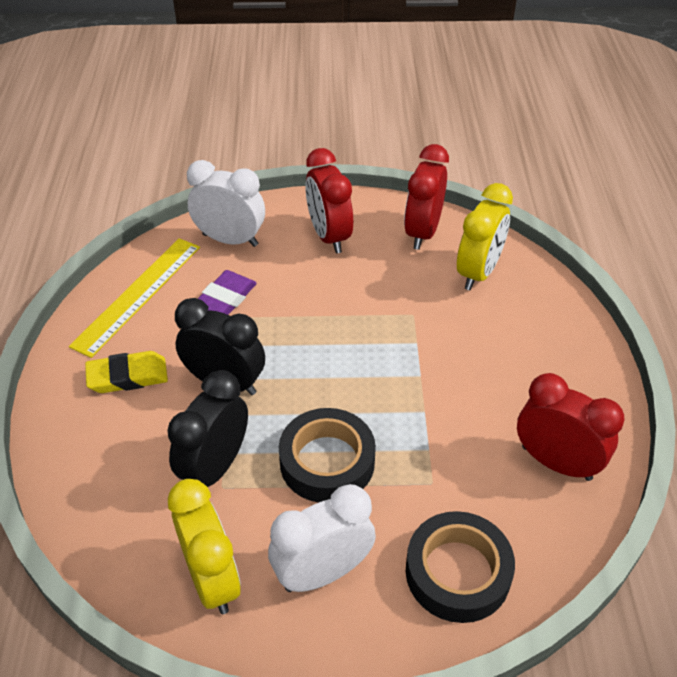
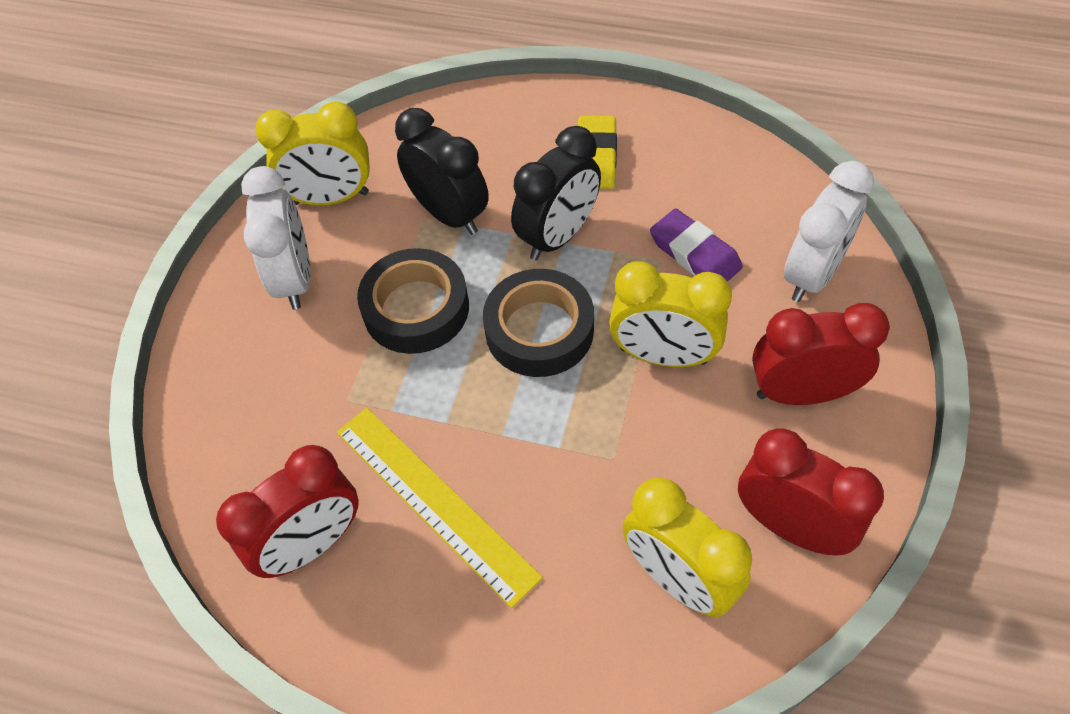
camera: 110 degrees right, 10 degrees up
yellow ruler [69,238,200,358] -> yellow ruler moved to [337,407,543,608]
black tape [406,511,515,623] -> black tape moved to [483,269,594,377]
none -> yellow clock [609,261,732,367]

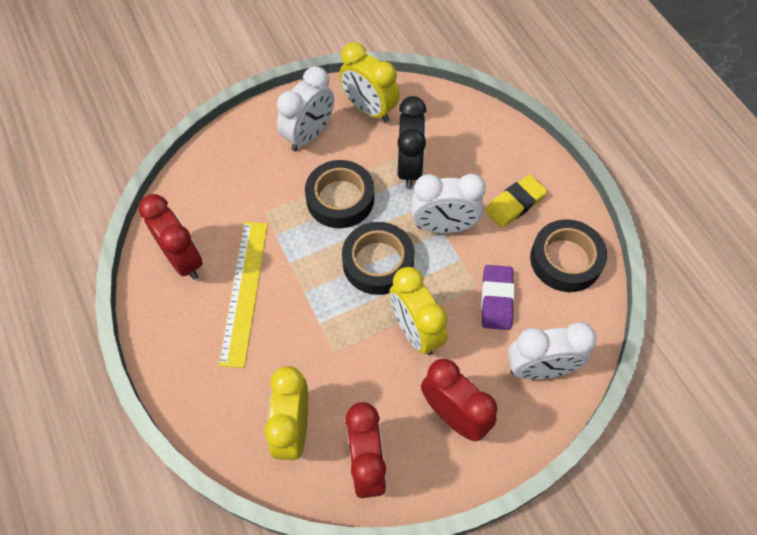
camera: 45 degrees right, 5 degrees up
red clock [216,445,359,578] -> red clock turned 135 degrees counterclockwise [139,194,203,279]
black clock [511,126,601,260] -> white clock [411,174,486,233]
none -> black tape [530,219,607,292]

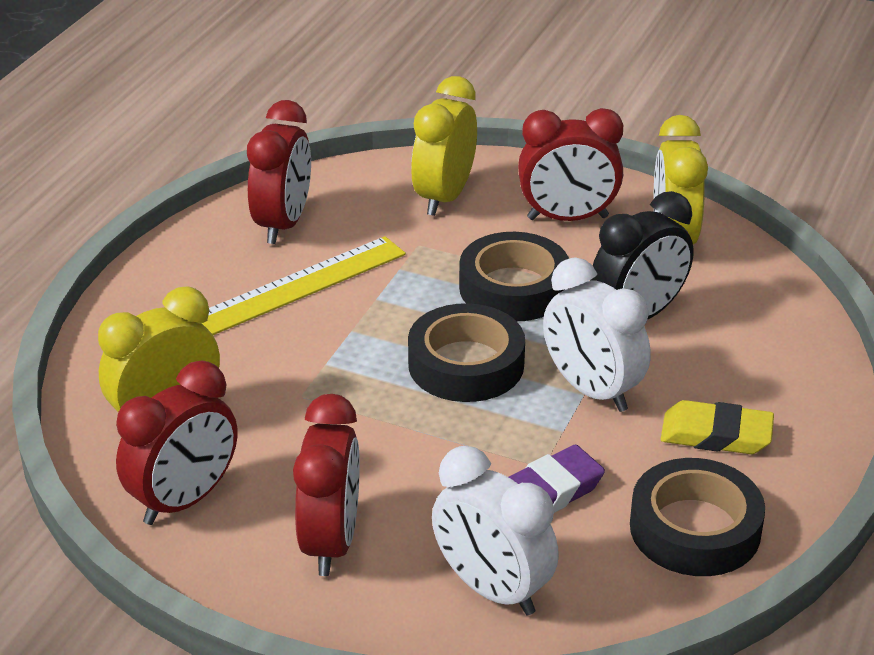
camera: 50 degrees right, 25 degrees down
white clock [277,66,334,151] -> red clock [518,108,623,221]
yellow clock [390,267,447,355] -> yellow clock moved to [411,76,477,216]

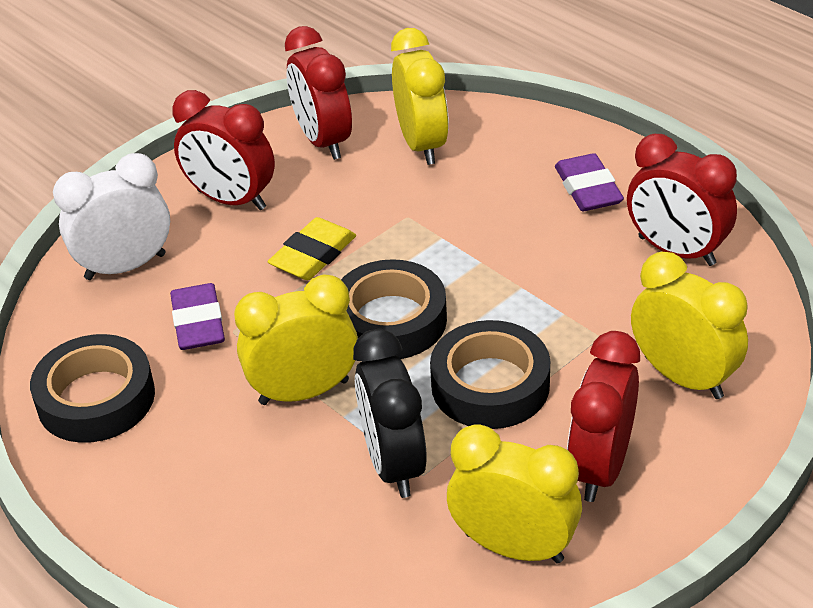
camera: 115 degrees right, 5 degrees up
yellow ruler [202,236,406,335] -> none
white clock [543,257,651,412] -> yellow clock [234,274,358,405]
yellow eraser [661,400,774,454] -> yellow eraser moved to [268,217,356,280]
none -> purple eraser [555,153,624,211]

